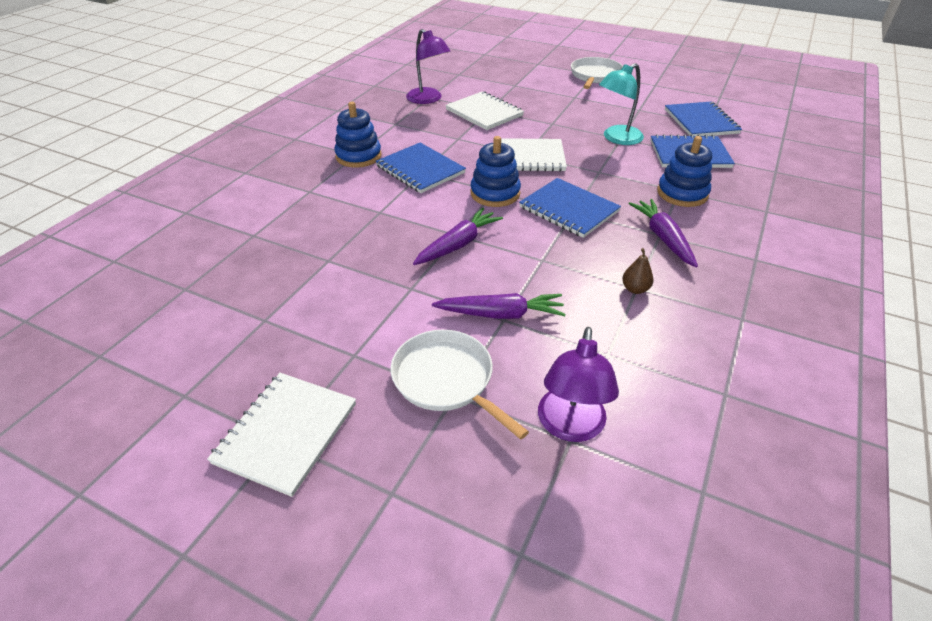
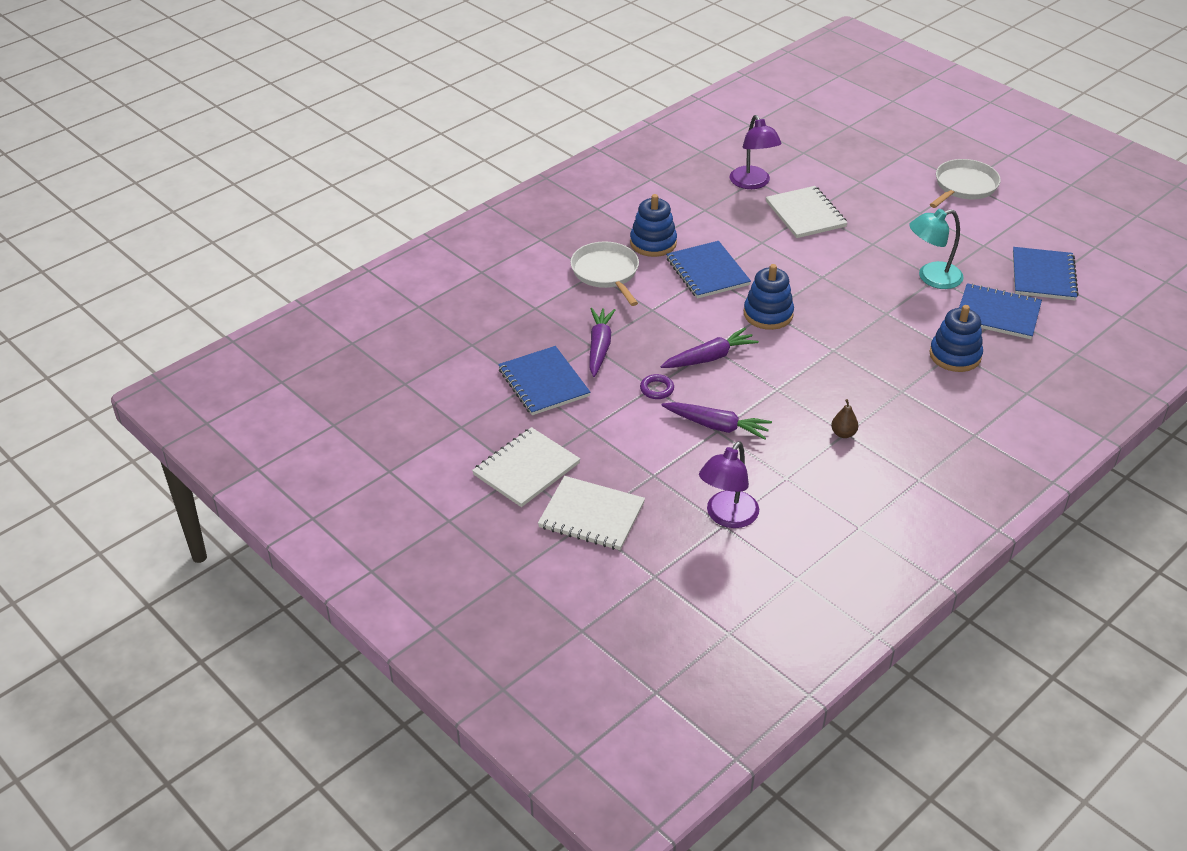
camera: 20 degrees right, 0 degrees up
white pan [391,330,529,440] -> white pan moved to [570,241,639,306]
white notebook [493,138,567,172] -> white notebook moved to [538,476,645,550]
blue notebook [519,178,621,238] -> blue notebook moved to [498,346,590,415]
purple carrot [628,199,698,267] -> purple carrot moved to [589,308,616,377]
none -> purple ring [640,374,674,399]

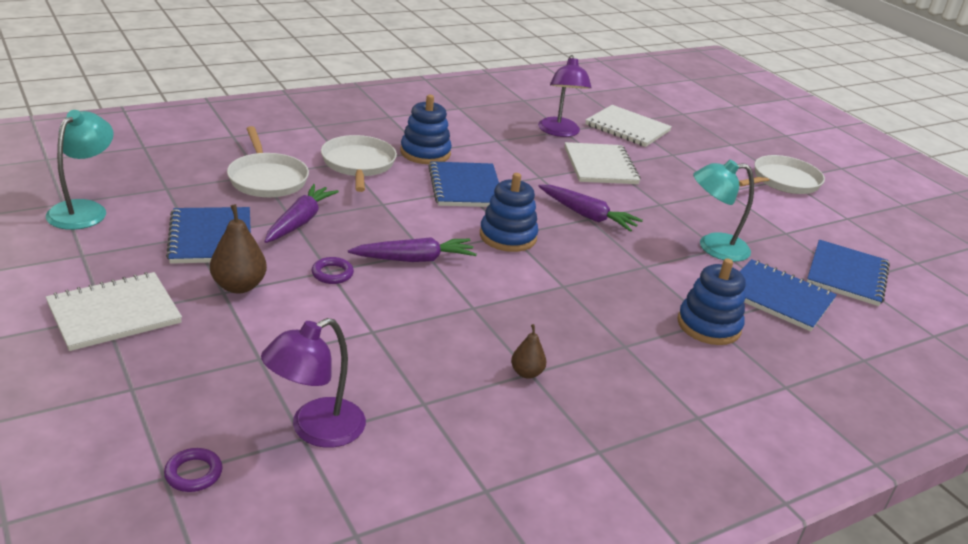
camera: 10 degrees right, 10 degrees down
white notebook [538,476,645,550] -> white notebook moved to [585,105,672,147]
purple carrot [661,402,772,440] -> purple carrot moved to [539,185,643,232]
none -> turquoise lamp [46,110,114,230]
none -> purple ring [164,448,223,492]
none -> brown pear [210,204,267,294]
none -> white pan [227,126,309,197]

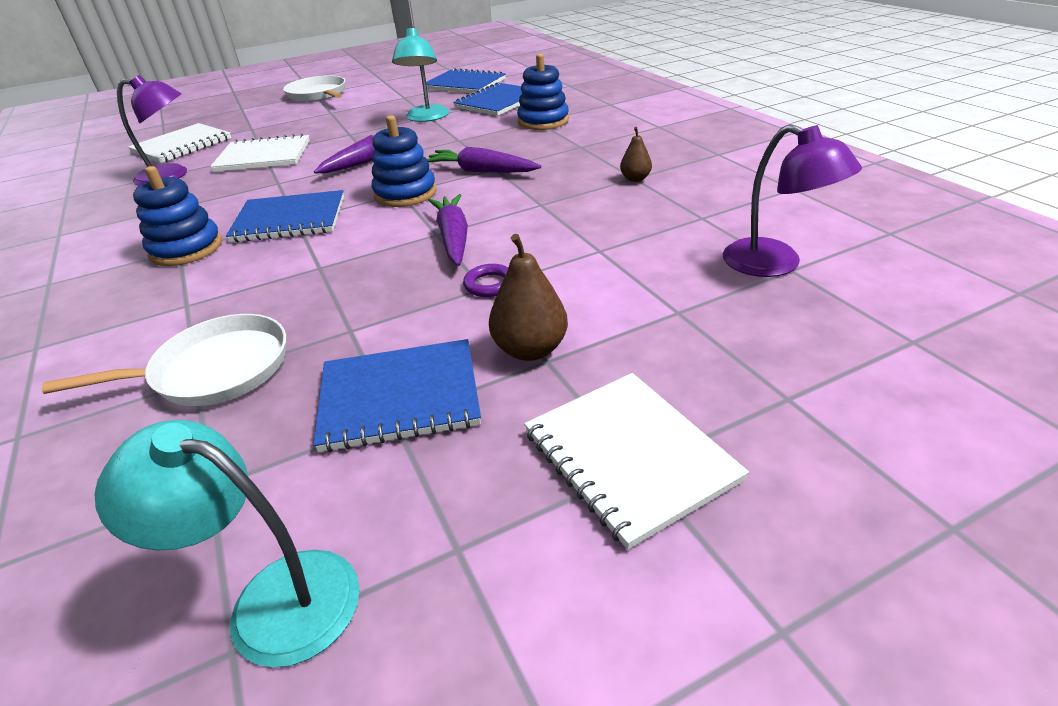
camera: 80 degrees left, 5 degrees up
purple ring [164,448,223,492] -> none
purple carrot [264,184,339,243] -> purple carrot moved to [427,147,541,173]
white pan [321,135,397,192] -> none

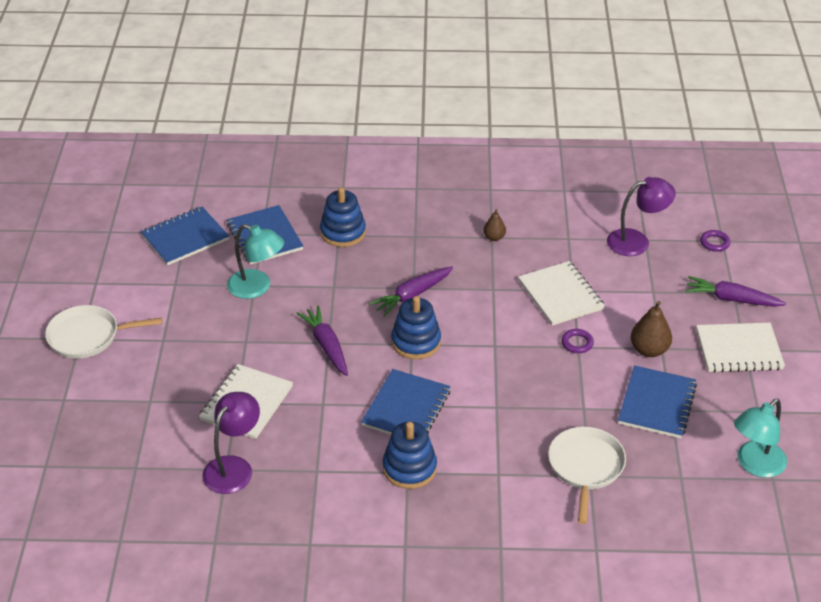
camera: 65 degrees left, 5 degrees up
white notebook [128,123,231,163] -> white notebook moved to [518,261,605,326]
purple carrot [428,194,468,266] -> purple carrot moved to [685,276,787,307]
none -> purple ring [700,230,730,252]

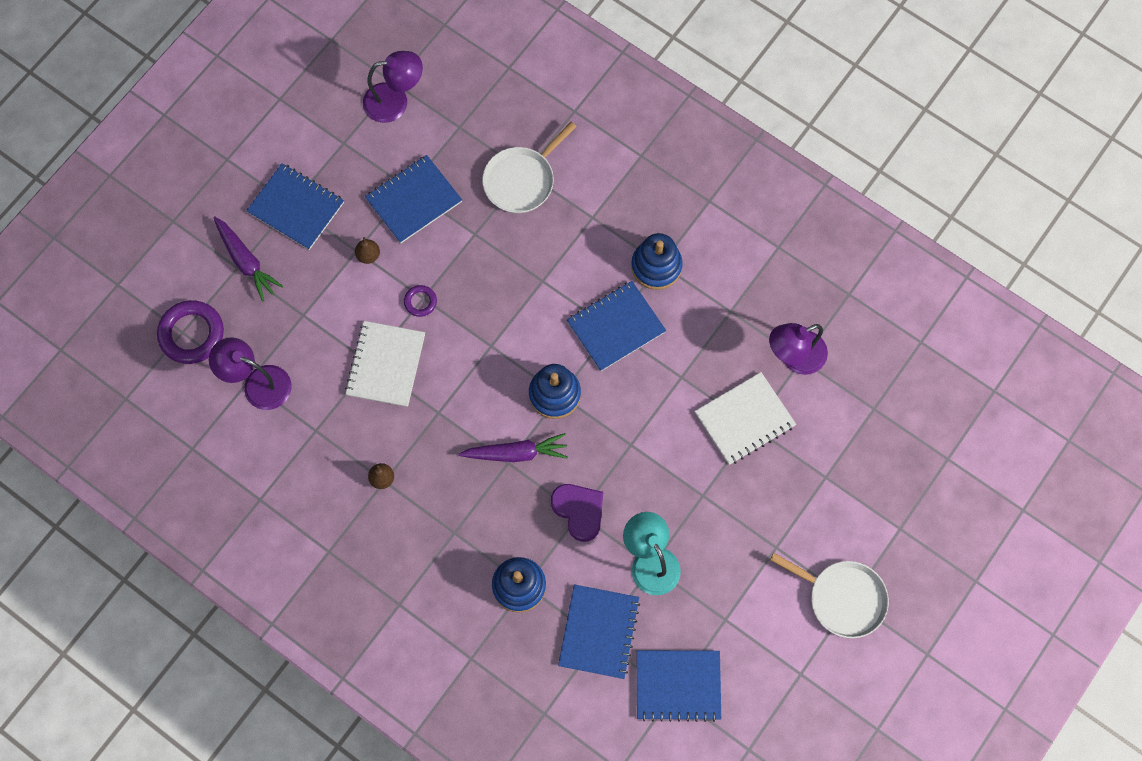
camera: 145 degrees left, 30 degrees up
purple carrot [296,306,348,376] -> none
brown pear [631,301,672,357] -> brown pear [355,237,380,264], size x0.60
white notebook [696,323,785,373] -> blue notebook [246,163,344,250]
purple ring [700,230,730,252] -> purple ring [157,300,224,364], size x1.99
turquoise lamp [734,399,787,478] -> purple lamp [363,51,423,123]
none -> purple heart [551,484,603,542]

